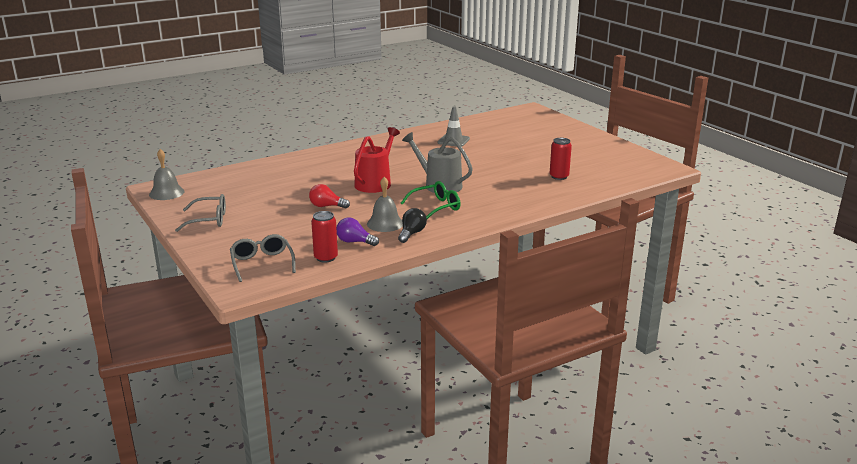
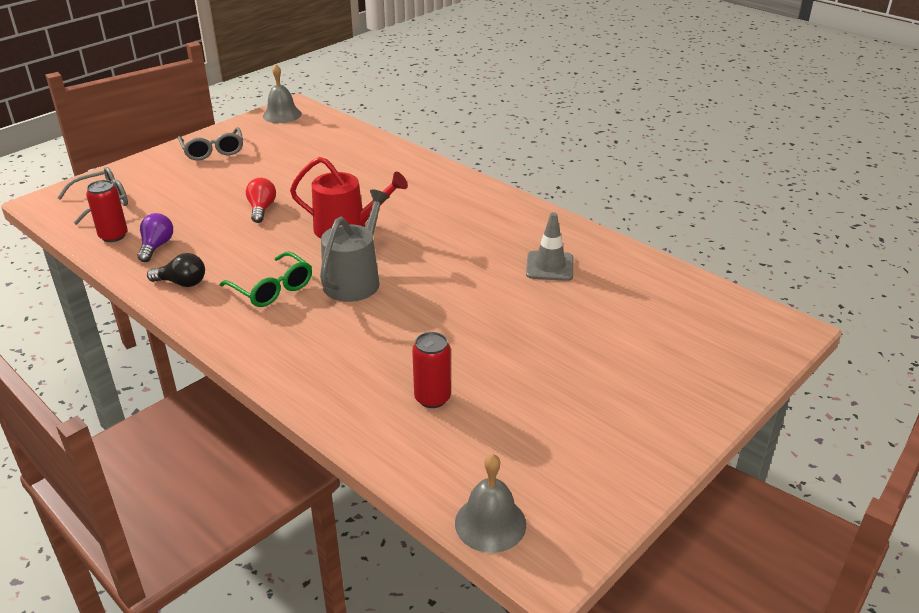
camera: 75 degrees right, 10 degrees up
grey bell [367,177,403,232] -> grey bell moved to [455,454,526,553]

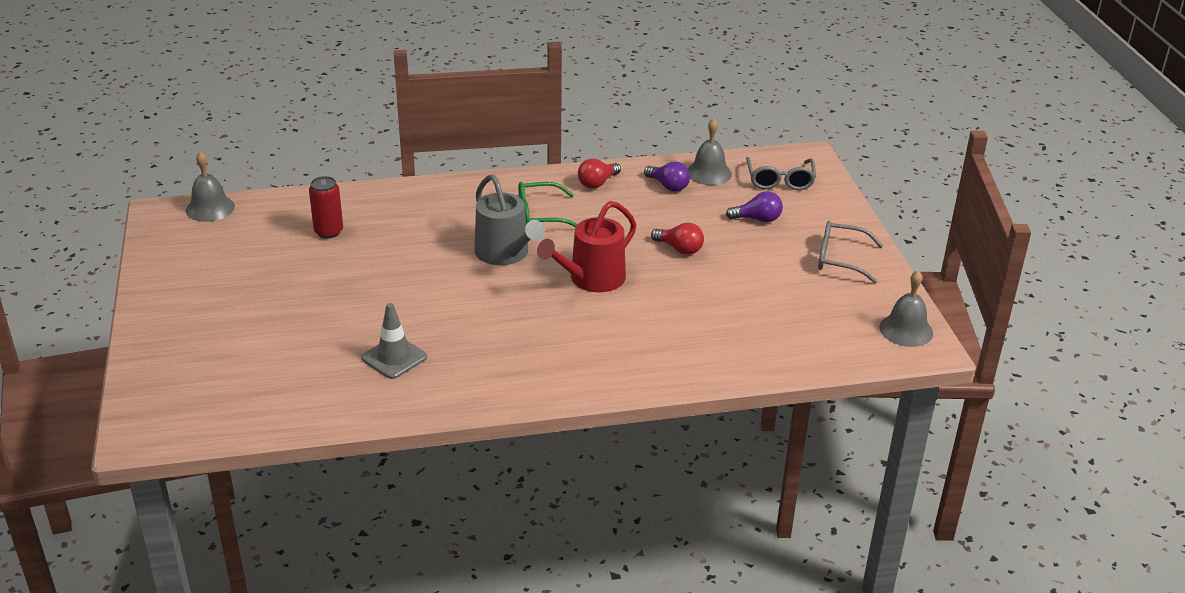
camera: 125 degrees right, 0 degrees up
red can [86,180,128,242] -> grey bell [688,118,732,185]
black light bulb [147,253,205,287] -> red light bulb [578,158,621,189]
none -> purple light bulb [726,191,783,222]

